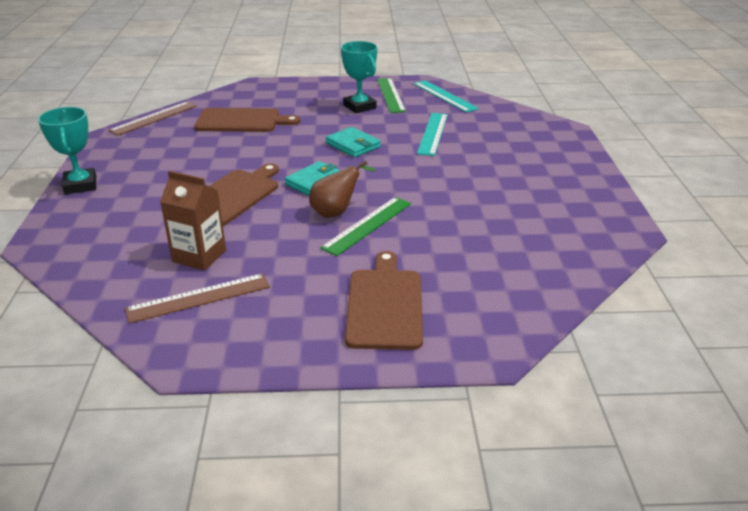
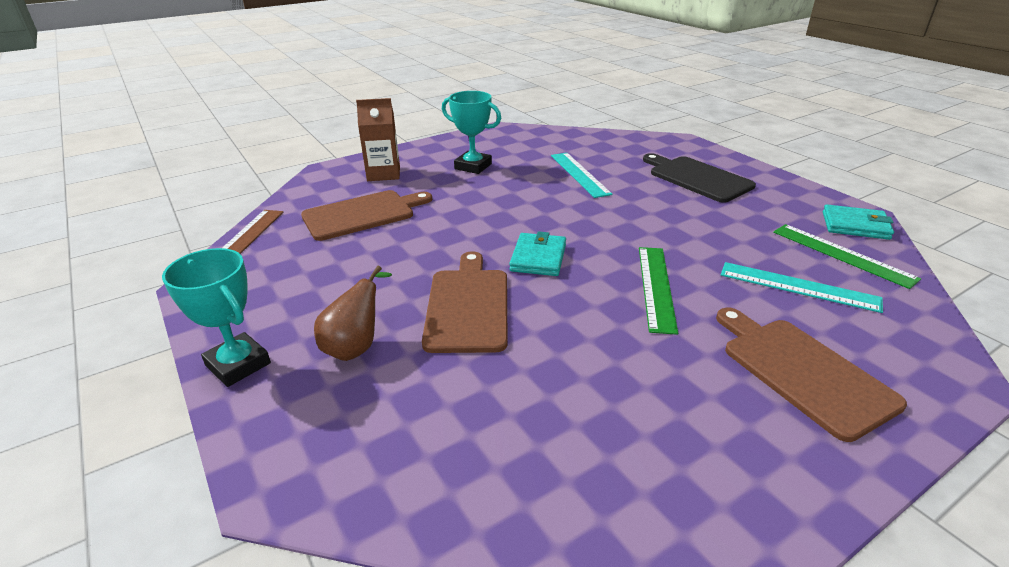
camera: 30 degrees left, 0 degrees up
brown ruler [125,273,270,324] -> none
brown carton [160,171,226,271] -> brown carton moved to [356,98,400,181]
brown pear [309,160,376,218] -> brown pear moved to [314,266,392,361]
turquoise wallet [326,127,381,157] -> turquoise wallet moved to [823,204,894,240]
green ruler [377,78,406,113] -> green ruler moved to [773,224,921,289]
turquoise ruler [413,80,479,113] -> turquoise ruler moved to [721,262,883,313]
none -> black cutting board [643,153,756,203]

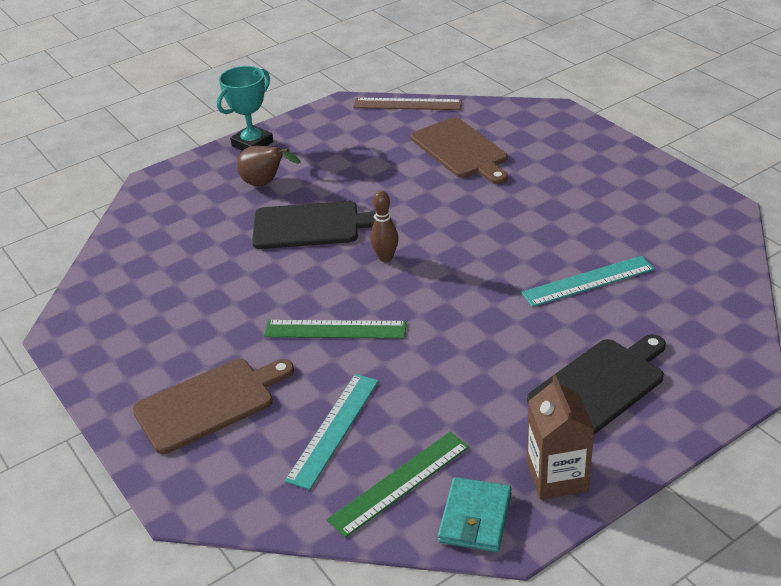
camera: 90 degrees right, 5 degrees up
brown carton [356,98,400,181] -> brown carton moved to [527,375,594,500]
brown cutting board [422,251,508,353] -> black cutting board [252,201,376,249]
turquoise trophy [442,91,501,174] -> none
turquoise wallet [509,231,566,276] -> brown bowling pin [370,190,398,262]

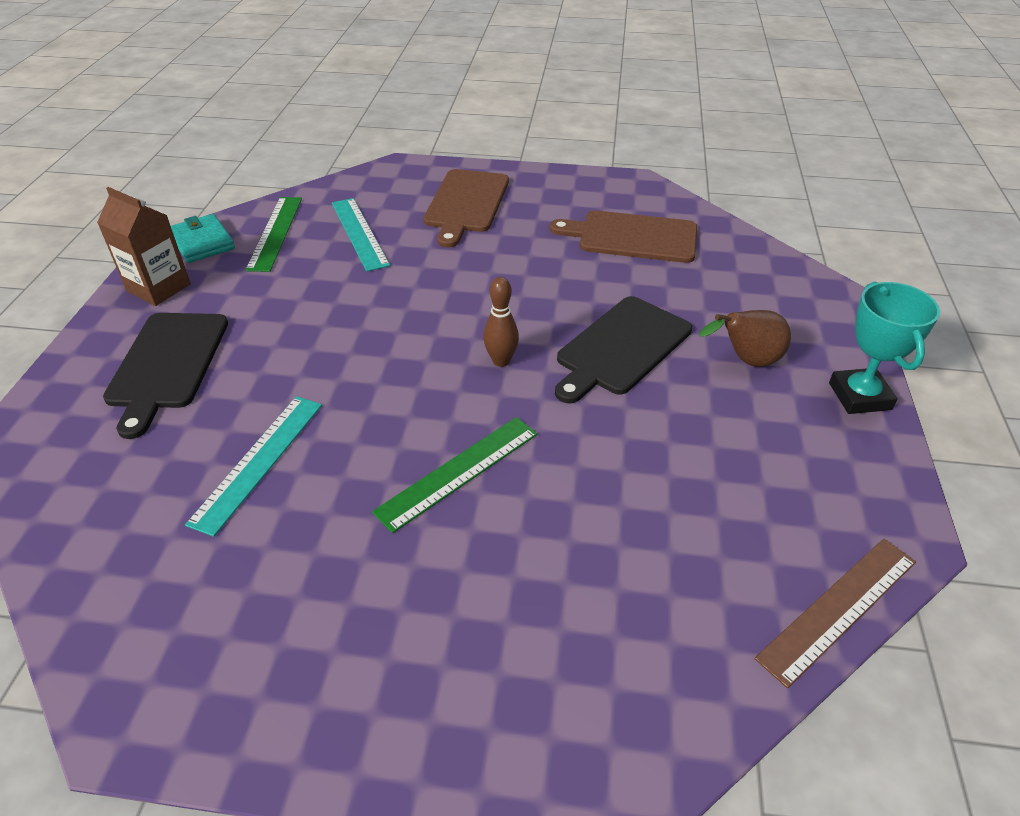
camera: 130 degrees right, 5 degrees up
green ruler [264,320,407,339] -> green ruler moved to [372,417,538,533]
brown cutting board [411,117,508,184] -> brown cutting board moved to [550,210,697,263]

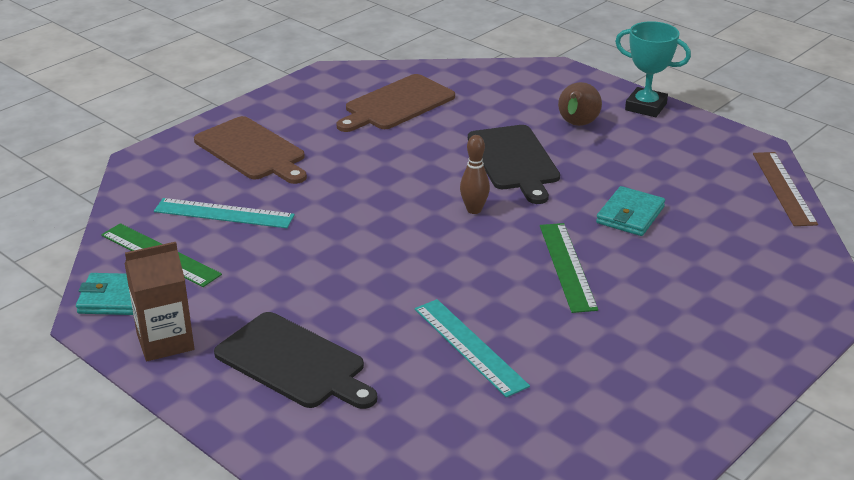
camera: 55 degrees left, 10 degrees down
none -> turquoise wallet [596,186,665,236]

